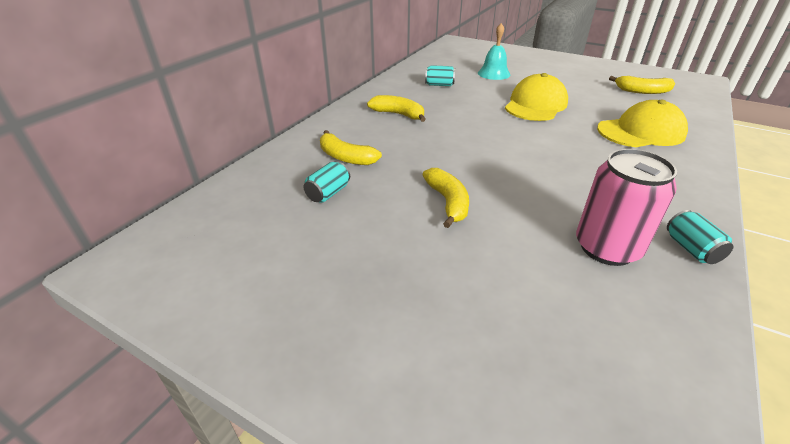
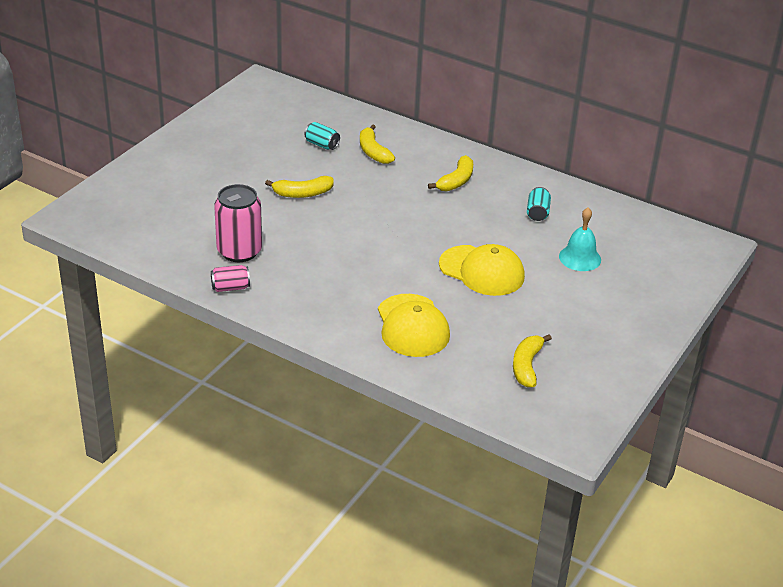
camera: 90 degrees right, 0 degrees up
yellow banana [320,130,382,165] -> yellow banana turned 60 degrees counterclockwise [360,124,395,164]
turquoise can [667,210,734,264] -> pink can [211,265,250,292]

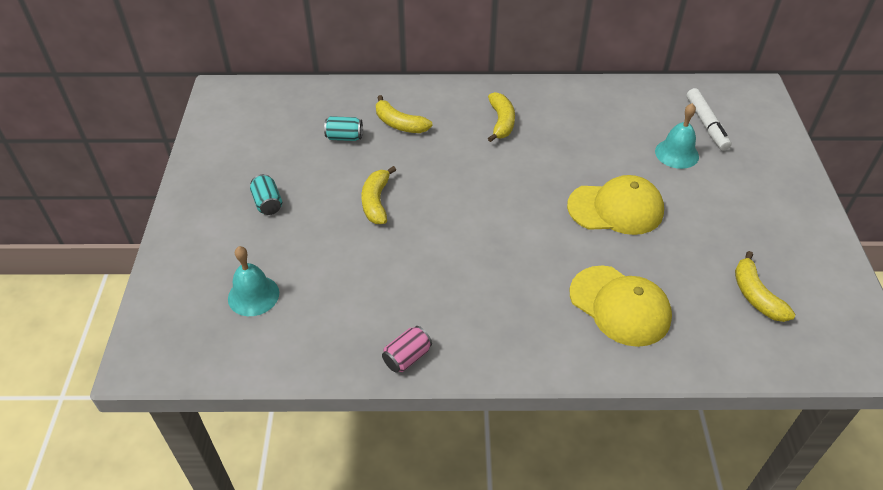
camera: 30 degrees left, 10 degrees up
pink can [214,184,262,262] -> none
yellow banana [265,176,334,198] -> yellow banana turned 135 degrees clockwise [361,166,396,224]
turquoise can [527,187,551,221] -> turquoise can moved to [250,174,282,215]
none -> turquoise bell [228,246,279,316]
none -> white marker [687,88,731,151]

